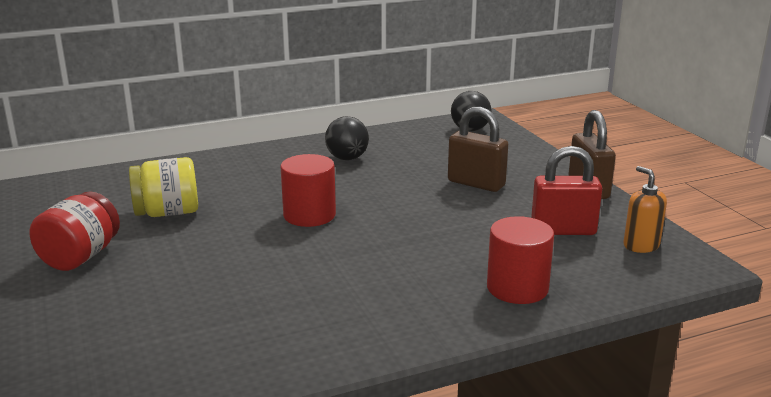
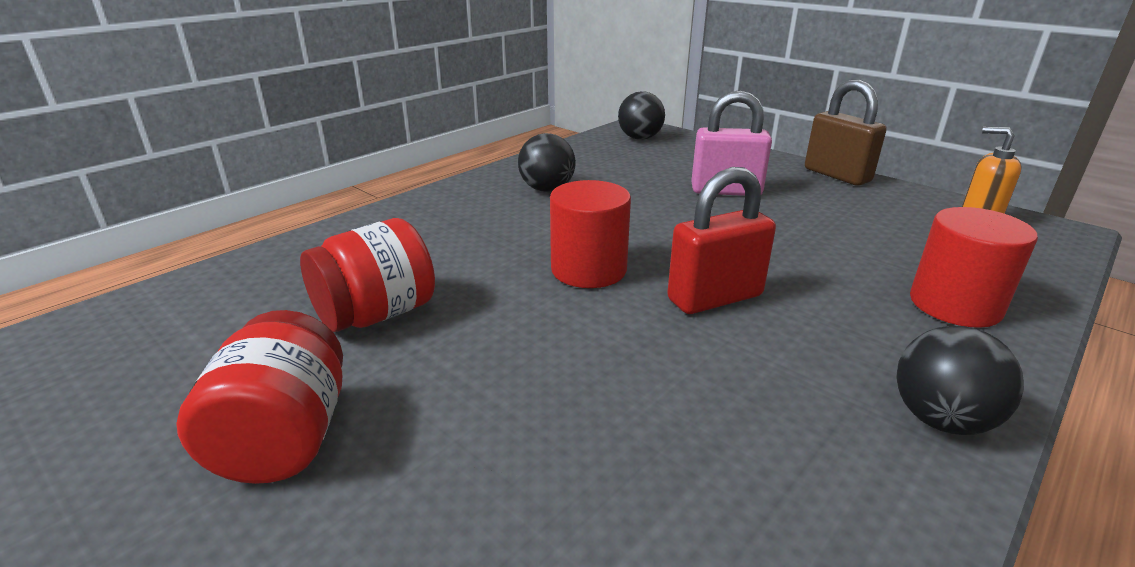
camera: 25 degrees left, 5 degrees up
yellow jar [129,157,198,217] -> red jar [300,218,435,332]
brown padlock [448,107,508,192] -> pink padlock [691,90,772,196]
red padlock [531,146,602,235] -> red padlock moved to [667,167,776,314]
none -> black ball [896,326,1024,435]

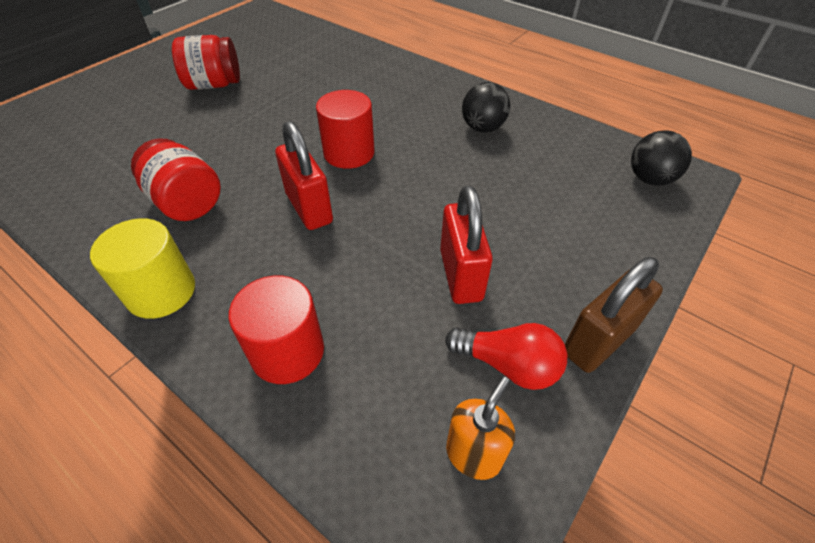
camera: 85 degrees right, 20 degrees up
red jar [300,218,435,332] -> red jar moved to [131,138,221,221]
pink padlock [691,90,772,196] -> none
black ball [896,326,1024,435] -> yellow cylinder [90,218,195,319]
none -> red padlock [440,185,493,304]
none -> red light bulb [445,323,567,390]

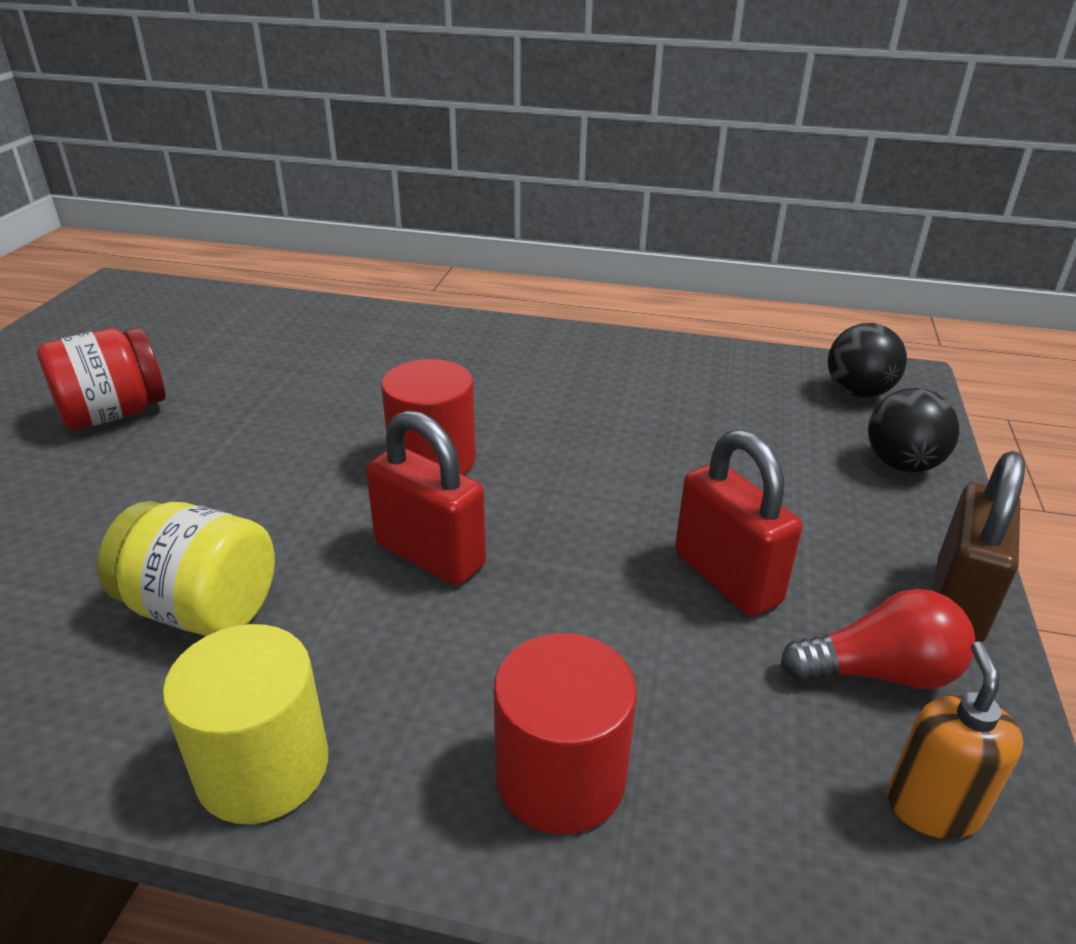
camera: 25 degrees left, 15 degrees down
red jar [131,138,221,221] -> yellow jar [97,501,275,636]
black ball [462,82,511,132] -> black ball moved to [868,388,960,472]

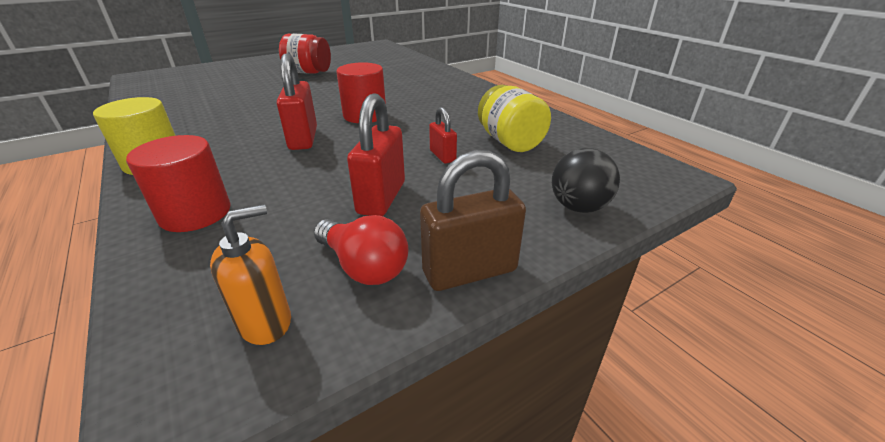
camera: 45 degrees right, 0 degrees up
yellow jar [97,501,275,636] -> yellow jar moved to [478,85,551,152]
black ball [828,323,907,398] -> none
none -> red padlock [429,107,457,164]

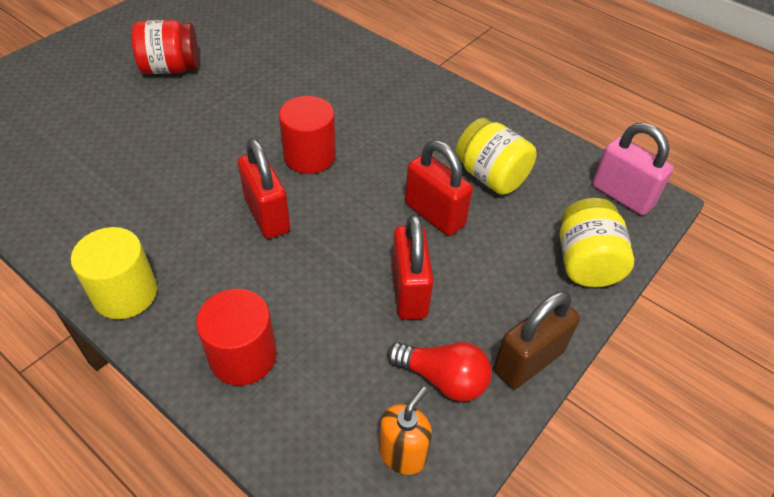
camera: 20 degrees left, 15 degrees up
red padlock [429,107,457,164] -> red padlock [405,140,473,236], size x1.75
black ball [552,148,620,213] -> yellow jar [560,198,634,287]
none -> pink padlock [592,123,674,215]

